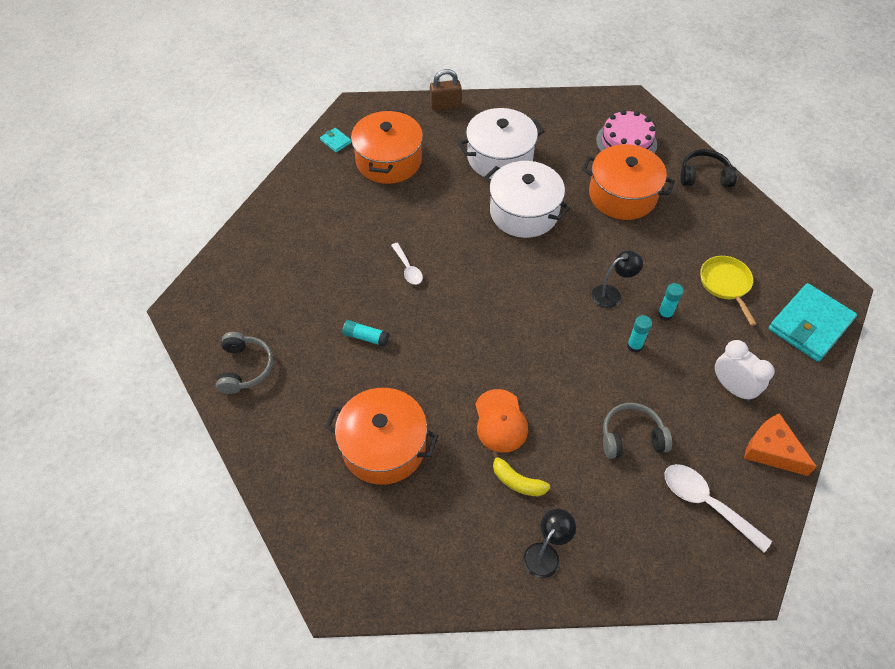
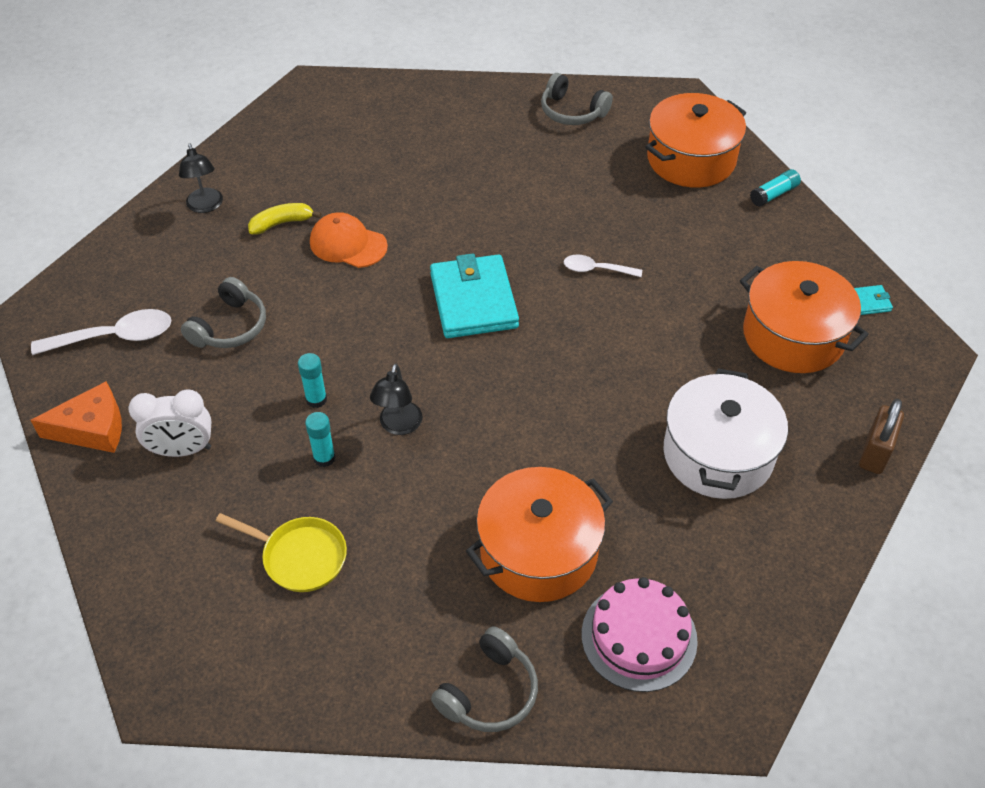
camera: 125 degrees right, 5 degrees down
orange pot [325,388,438,485] -> orange pot moved to [645,93,746,188]
turquoise glue stick [342,320,389,347] -> turquoise glue stick moved to [750,169,801,207]
white pot [484,161,570,238] -> none
black headphones [680,149,737,188] -> grey headphones [431,626,538,732]
turquoise wallet [768,283,857,362] -> turquoise wallet moved to [430,253,519,338]

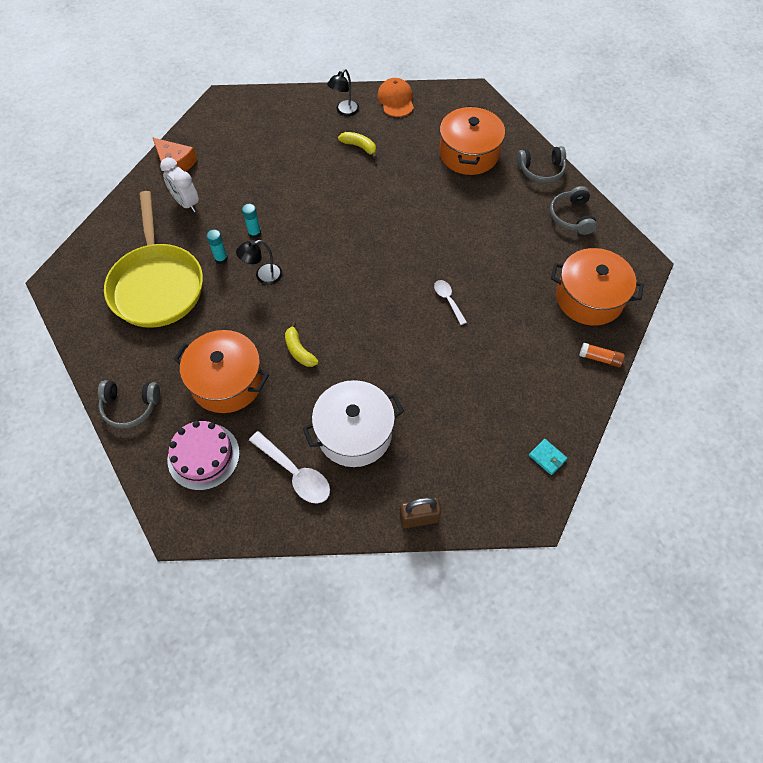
camera: 55 degrees right, 10 degrees up
white spoon [31,309,171,355] -> white spoon moved to [249,431,330,504]
grey headphones [181,277,266,348] -> grey headphones moved to [517,146,566,183]
yellow pan [216,513,347,592] -> yellow pan [104,191,203,328], size x2.03
orange cap [310,212,388,268] -> orange cap moved to [377,78,414,117]
turquoise wallet [430,253,519,338] -> none
orange pot [740,261,869,373] -> orange pot moved to [439,106,505,175]
turquoise glue stick [750,169,801,207] -> orange glue stick [579,343,625,367]
none -> yellow banana [285,322,318,367]

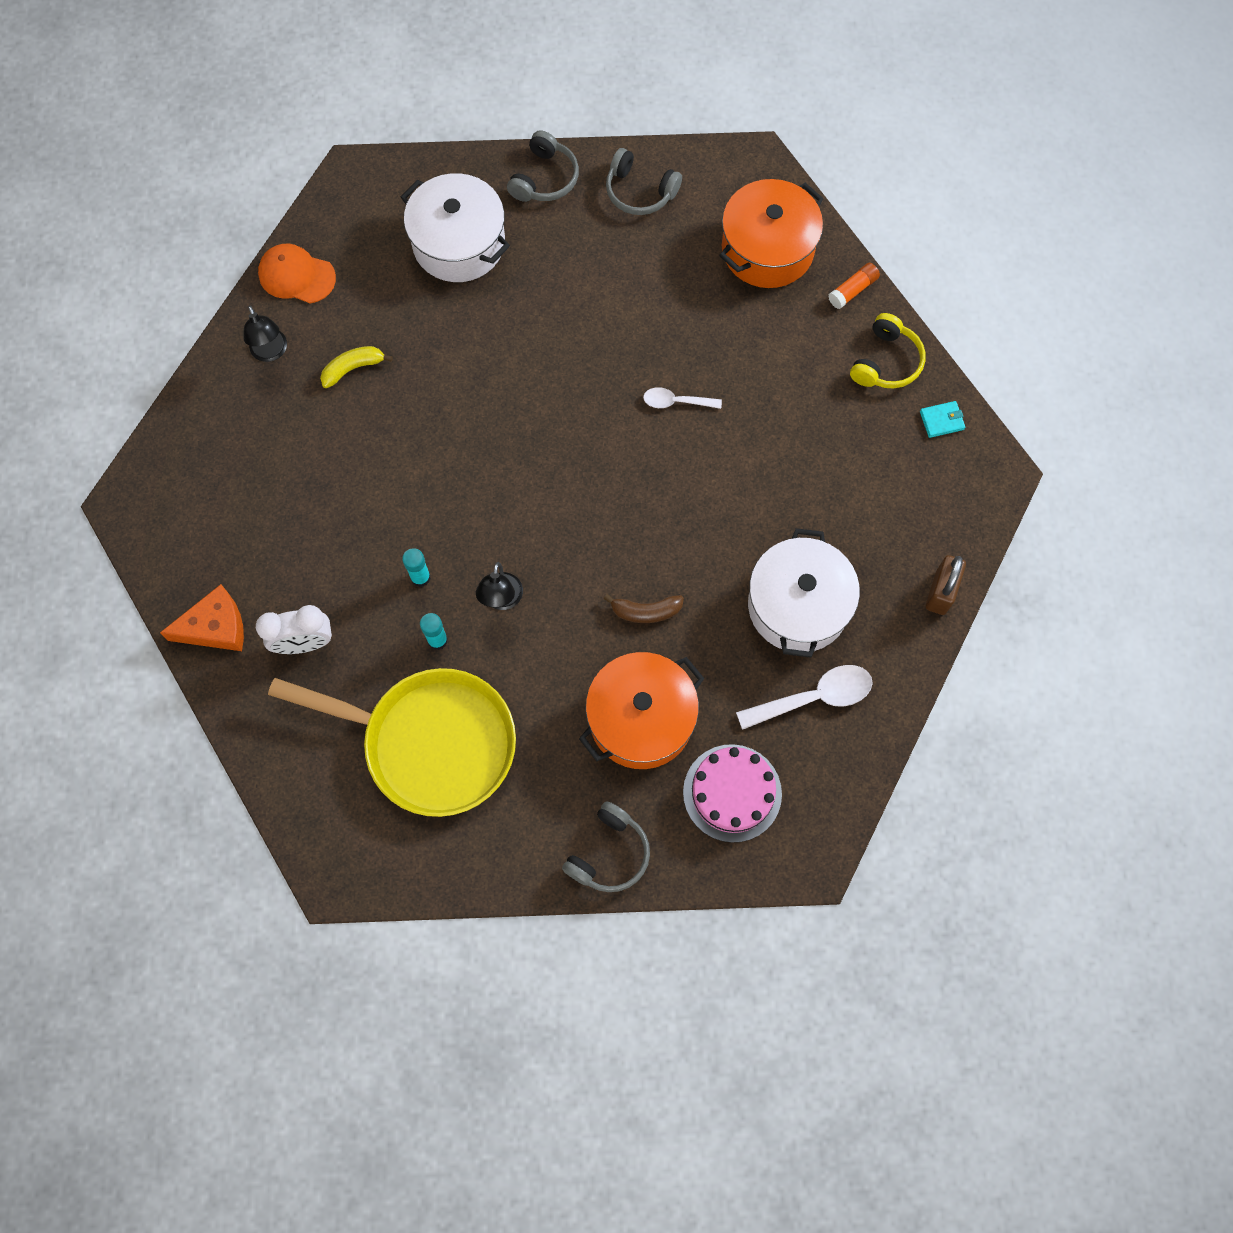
camera: 60 degrees left, 10 degrees up
yellow banana [285,322,318,367] -> brown banana [604,594,684,623]
orange pot [439,106,505,175] -> white pot [401,173,510,282]
none -> yellow headphones [850,313,926,389]

